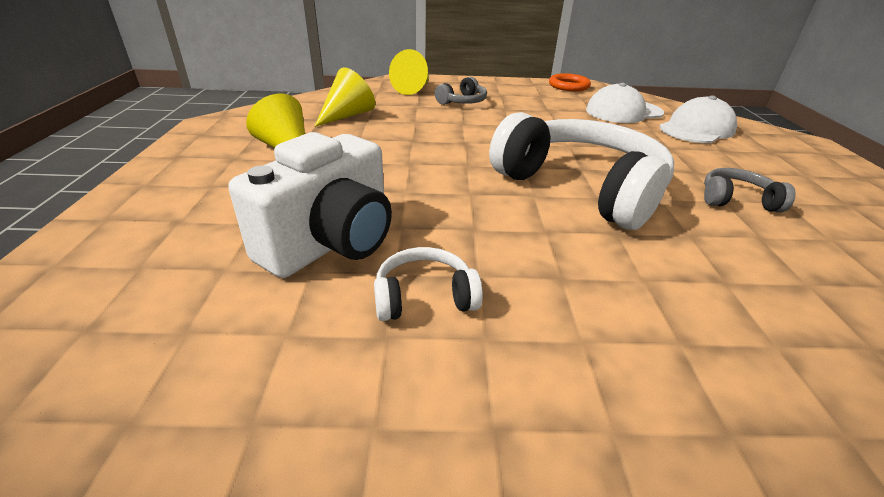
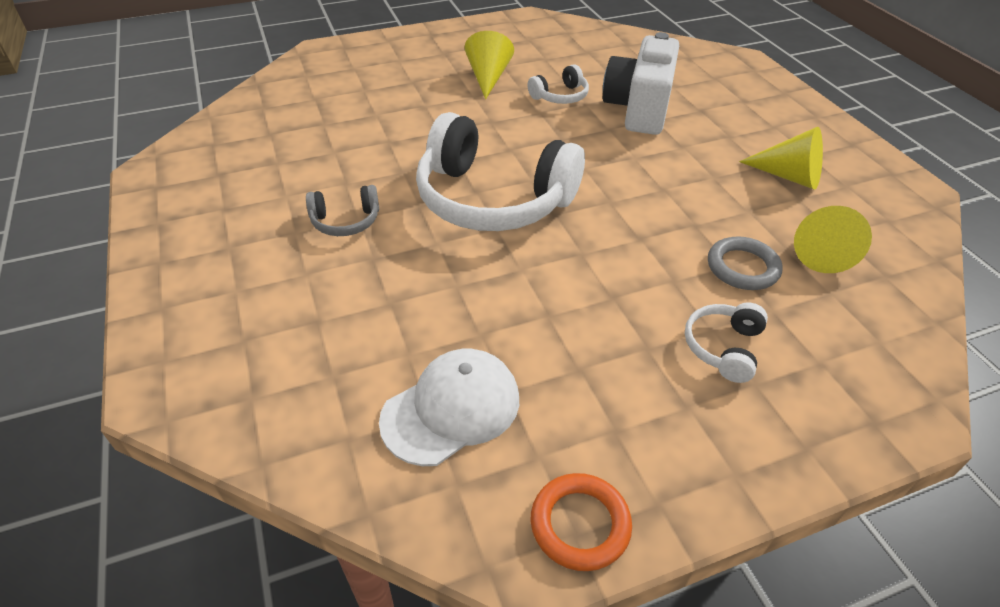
camera: 160 degrees right, 10 degrees up
yellow cone [389,49,429,95] -> yellow cone moved to [465,31,514,99]
grey headphones [435,77,487,105] -> white headphones [685,303,768,383]
white cap [659,95,737,143] -> none
none -> grey ring [708,236,782,290]

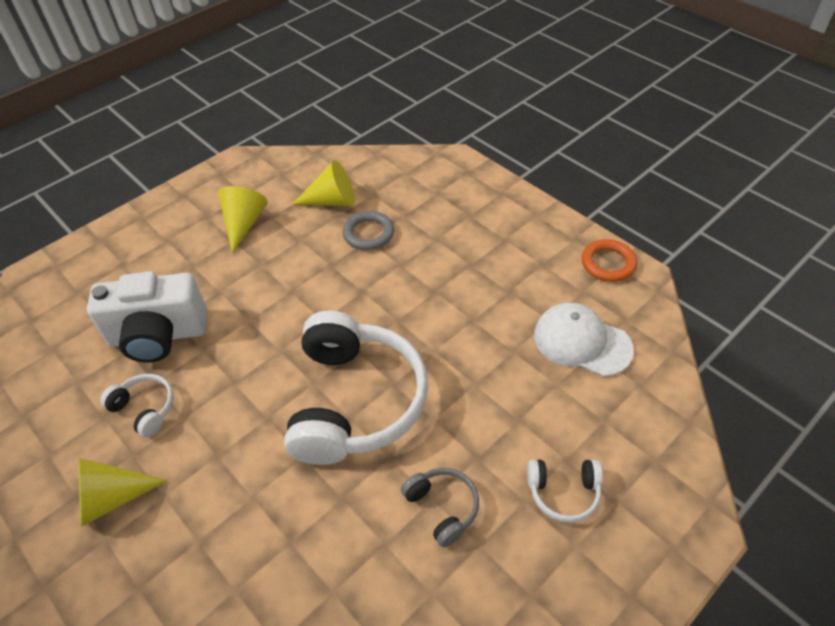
camera: 110 degrees left, 5 degrees up
white headphones [685,303,768,383] -> white headphones moved to [527,459,603,523]

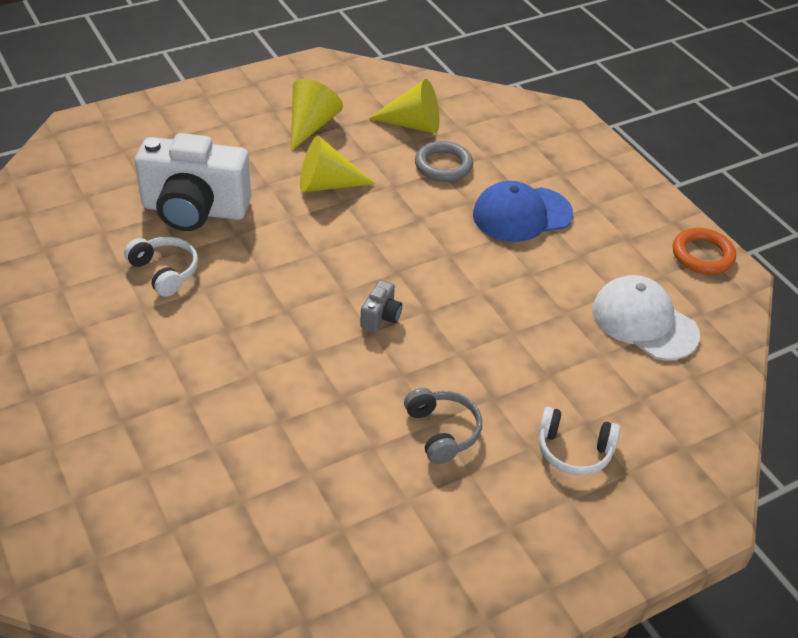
camera: 10 degrees right, 5 degrees down
yellow cone [79,458,168,527] -> yellow cone moved to [300,136,376,192]
white headphones [284,310,428,465] -> grey camera [360,280,402,332]
none -> blue cap [473,181,573,242]

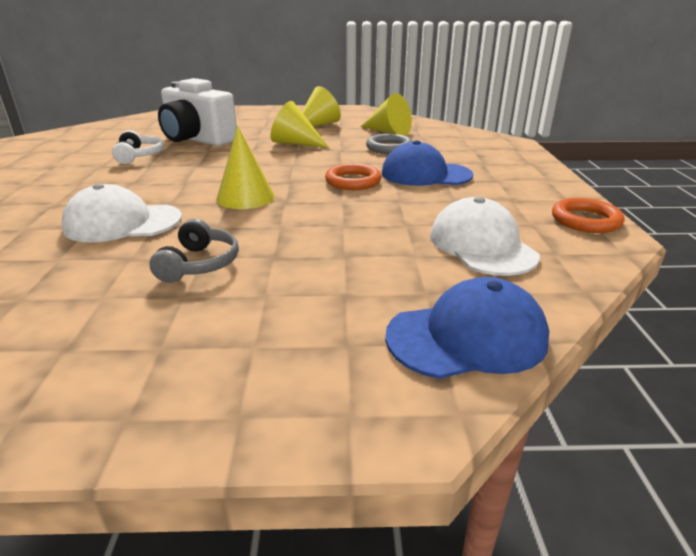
camera: 30 degrees right, 15 degrees down
grey camera [360,280,402,332] -> yellow cone [216,126,275,209]
white headphones [538,407,620,476] -> none
none -> white cap [62,183,182,242]
none -> orange ring [325,163,381,190]
none -> blue cap [385,277,549,379]

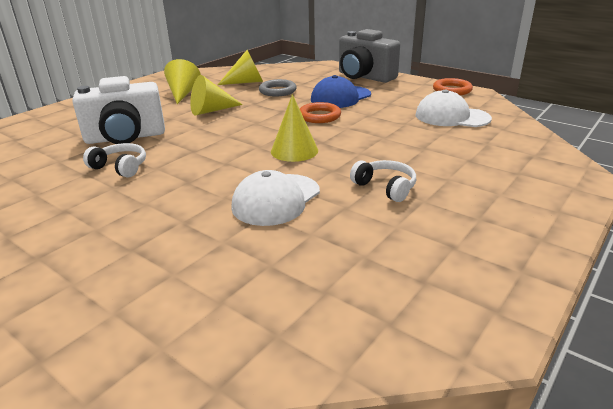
camera: 50 degrees left, 0 degrees up
grey headphones [149,219,239,283] -> white headphones [350,160,416,202]
blue cap [385,277,549,379] -> none
none -> grey camera [339,29,400,83]

